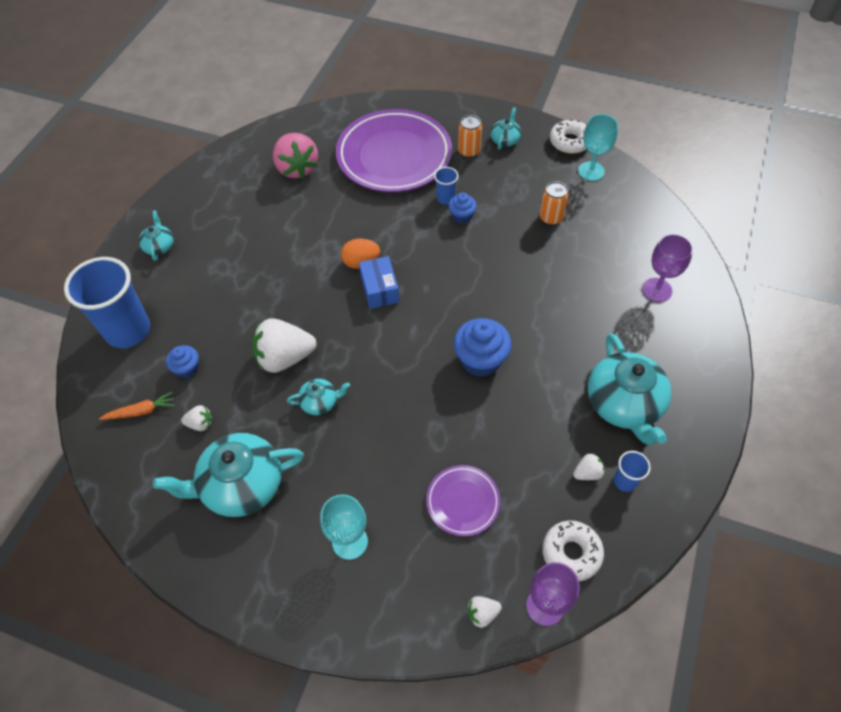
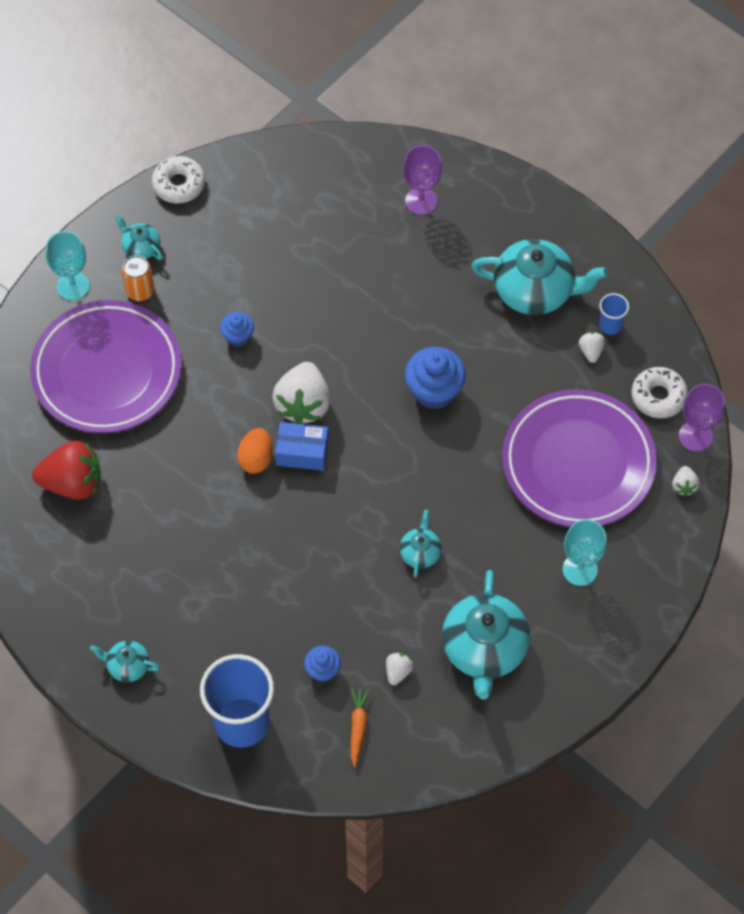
camera: 70 degrees left, 5 degrees up
white strawberry [252,318,316,373] -> white strawberry moved to [272,362,331,424]
pink strawberry [273,133,318,179] -> red strawberry [32,441,101,500]
purple plate [426,465,500,536] -> purple plate [502,389,657,527], size x2.12
blue cup [434,167,459,205] -> none
orange can [539,181,569,225] -> none
turquoise goblet [578,114,618,181] -> turquoise goblet moved to [46,231,90,300]

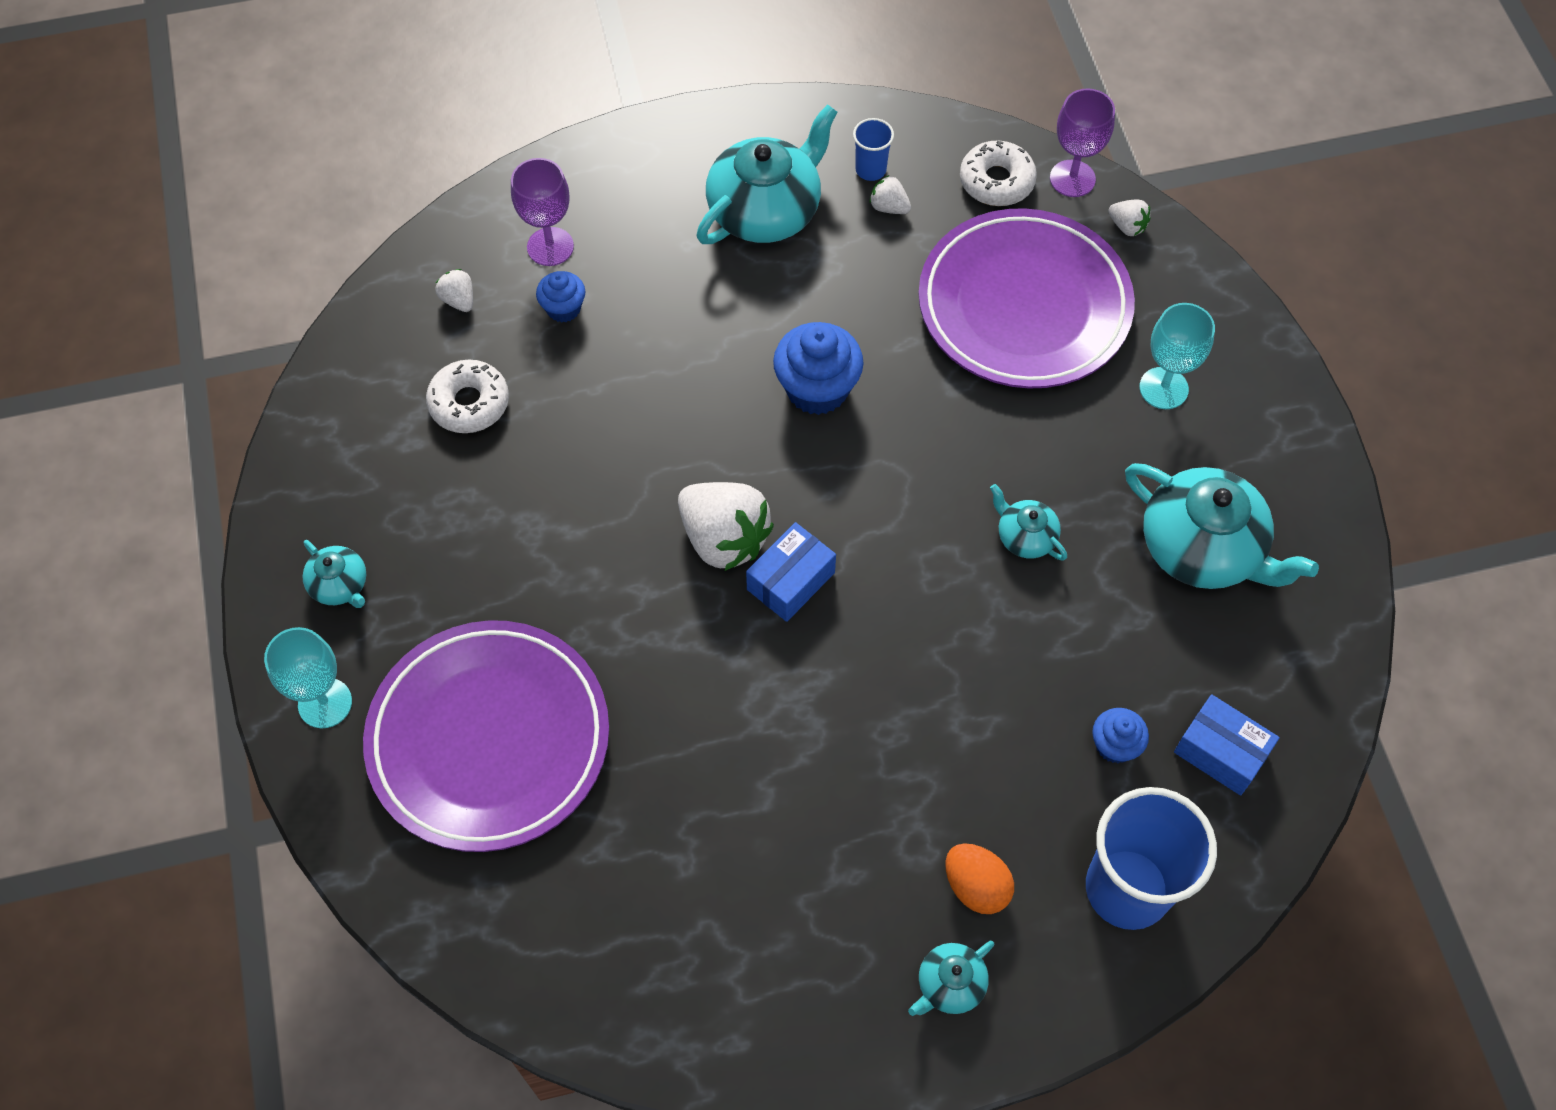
camera: 55 degrees left, 0 degrees up
red strawberry [32,441,101,500] -> none
turquoise teapot [115,214,163,260] -> turquoise teapot turned 120 degrees counterclockwise [303,540,366,608]
orange can [122,255,155,301] -> none
white donut [152,156,205,203] -> white donut moved to [426,360,509,433]
blue cupcake [220,312,254,347] -> blue cupcake moved to [536,271,585,323]
orange egg [237,428,273,473] -> orange egg moved to [946,843,1014,914]
orange carrot [351,688,370,767] -> blue box [1174,694,1280,795]
white strawberry [386,653,414,685] -> white strawberry moved to [435,269,473,312]

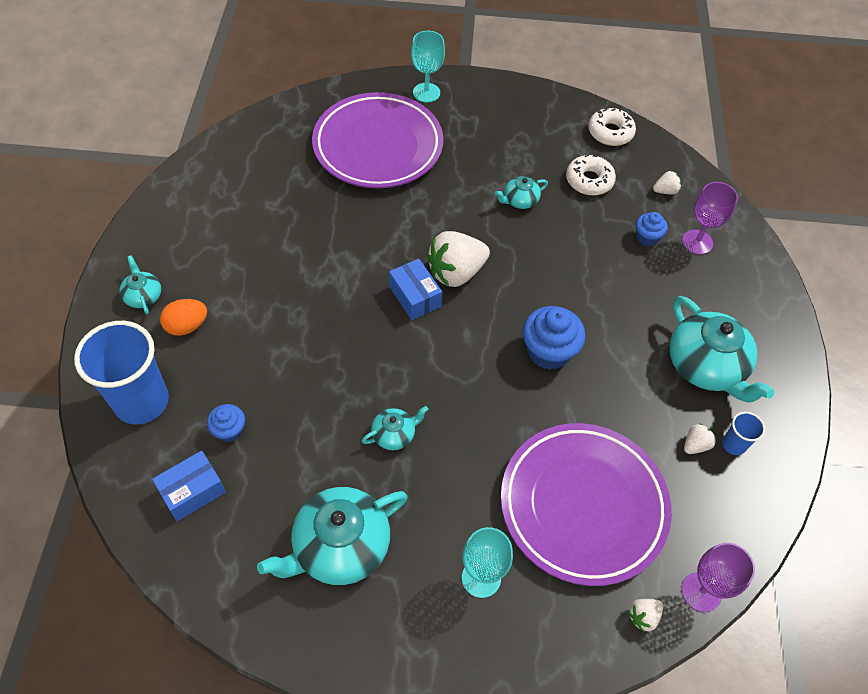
camera: 105 degrees right, 5 degrees down
turquoise teapot [303,540,366,608] -> turquoise teapot moved to [495,177,548,209]
white donut [960,140,1037,206] -> white donut moved to [588,107,636,146]

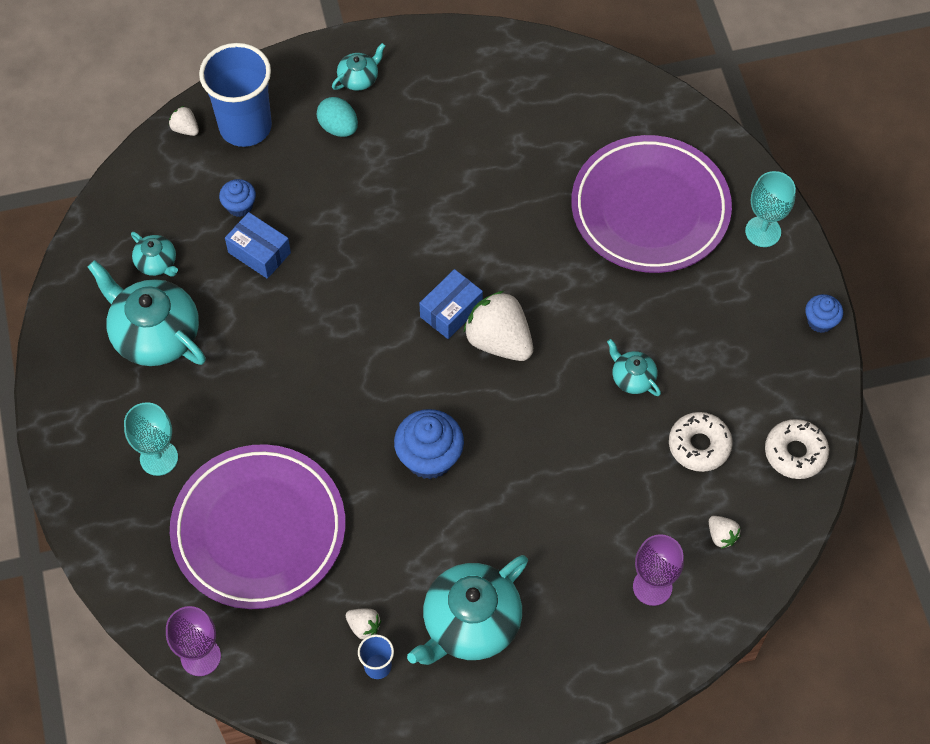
camera: 75 degrees right, 5 degrees up
blue box [152,451,226,521] -> blue box moved to [225,212,291,279]
orange egg [160,299,207,336] -> turquoise egg [317,97,358,137]
turquoise teapot [362,406,429,450] -> turquoise teapot moved to [131,232,178,276]
white strawberry [628,599,663,632] -> white strawberry moved to [169,106,199,136]
blue cupcake [636,212,668,246] -> blue cupcake moved to [805,294,843,333]

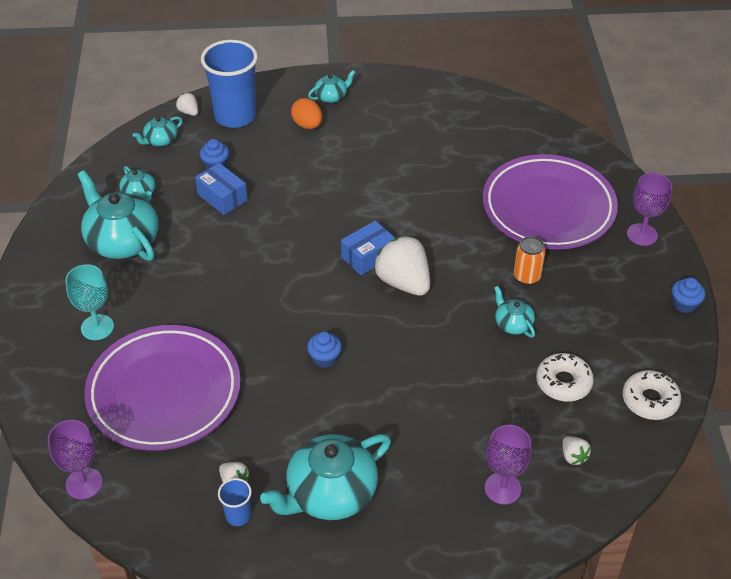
camera: 10 degrees right, 15 degrees down
turquoise egg [317,97,358,137] -> orange egg [291,98,322,129]
blue cupcake [394,409,464,479] -> blue cupcake [307,331,342,368], size x0.57
turquoise goblet [745,171,796,247] -> purple goblet [627,173,672,246]
none -> turquoise teapot [133,116,182,146]
none -> orange can [514,236,546,285]

